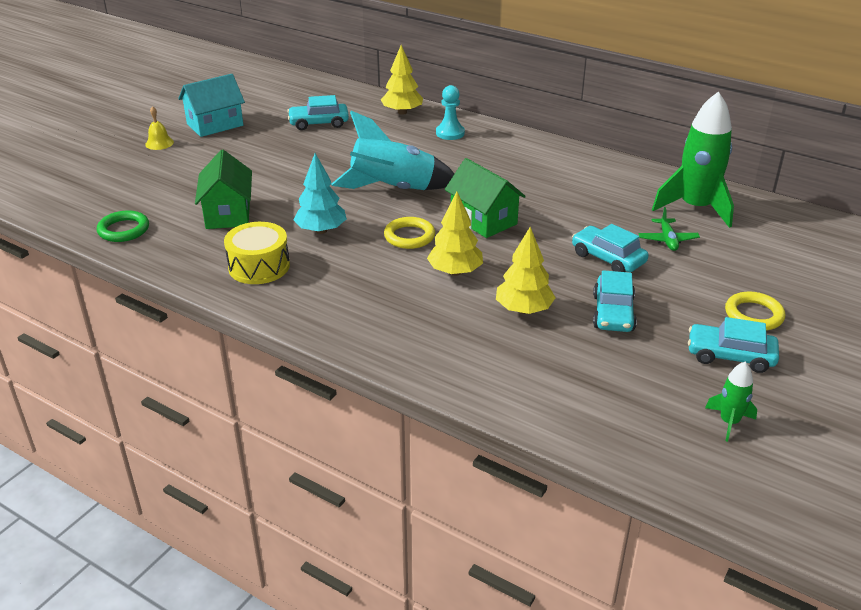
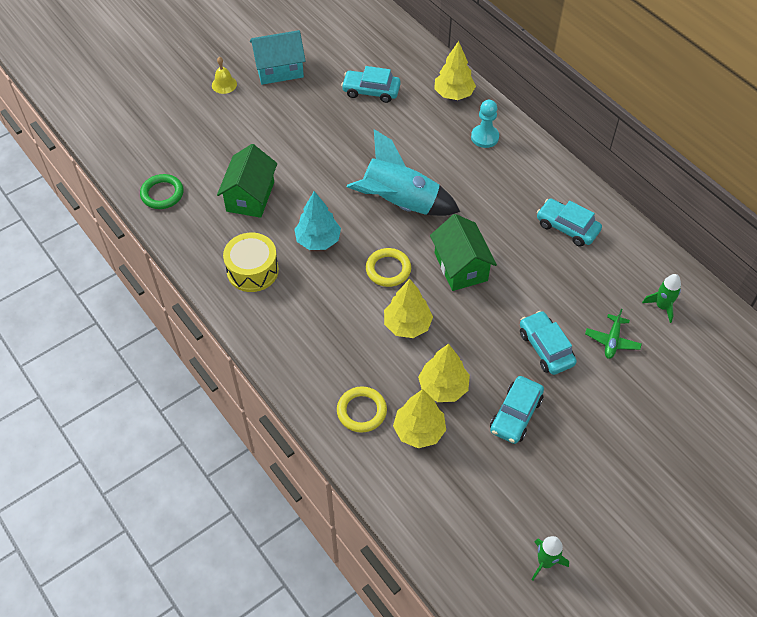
camera: 20 degrees right, 20 degrees up
green rocket [652,91,734,228] -> green rocket [642,274,681,323], size x0.47
turquoise car [688,317,779,373] -> turquoise car moved to [537,198,602,247]
yellow ring [725,291,785,330] -> yellow ring moved to [337,386,387,433]
none -> yellow tree [393,389,446,448]

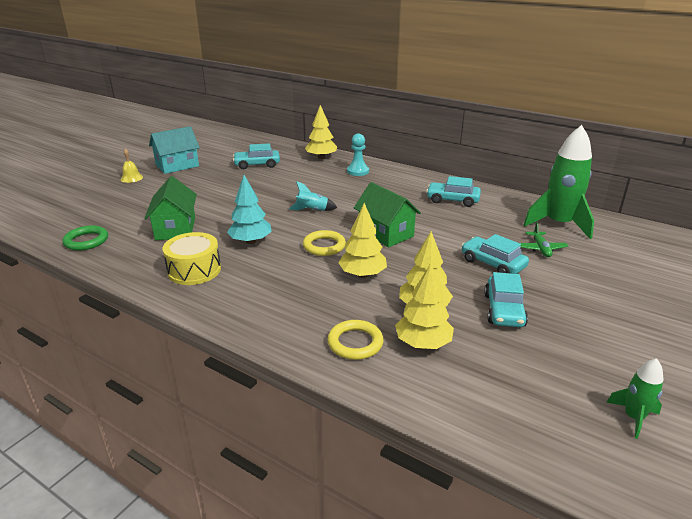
camera: 20 degrees left, 25 degrees down
turquoise rocket [347,129,460,216] -> turquoise rocket [289,181,337,211], size x0.47
green rocket [642,274,681,323] -> green rocket [523,125,594,239], size x2.13

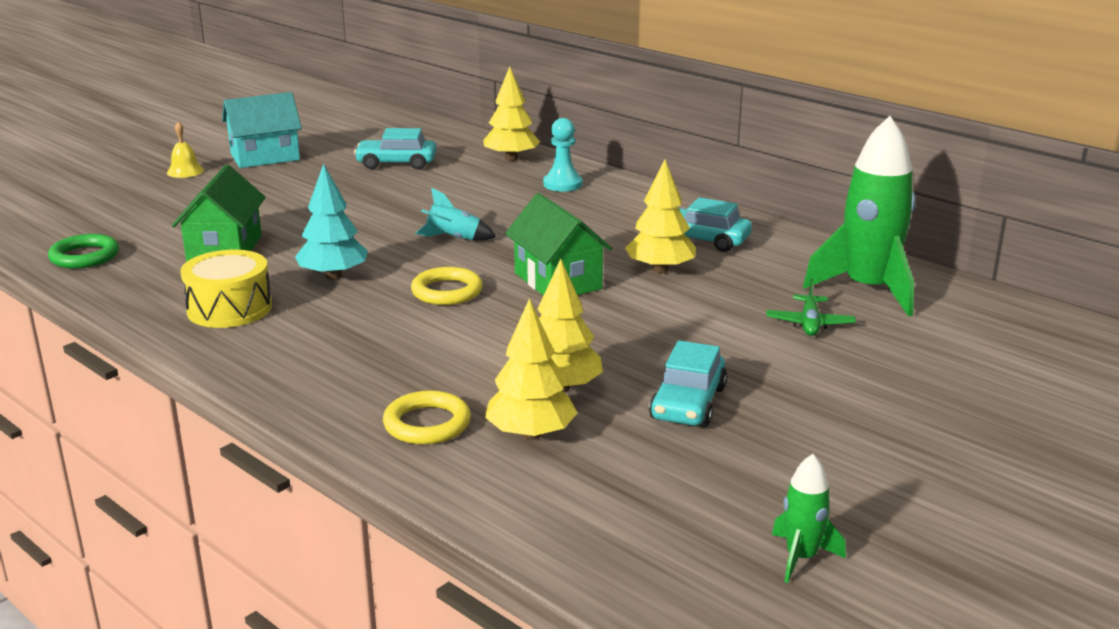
camera: 10 degrees right, 5 degrees down
yellow tree [338,203,387,278] -> yellow tree moved to [625,159,696,274]
turquoise car [461,234,529,274] -> none

